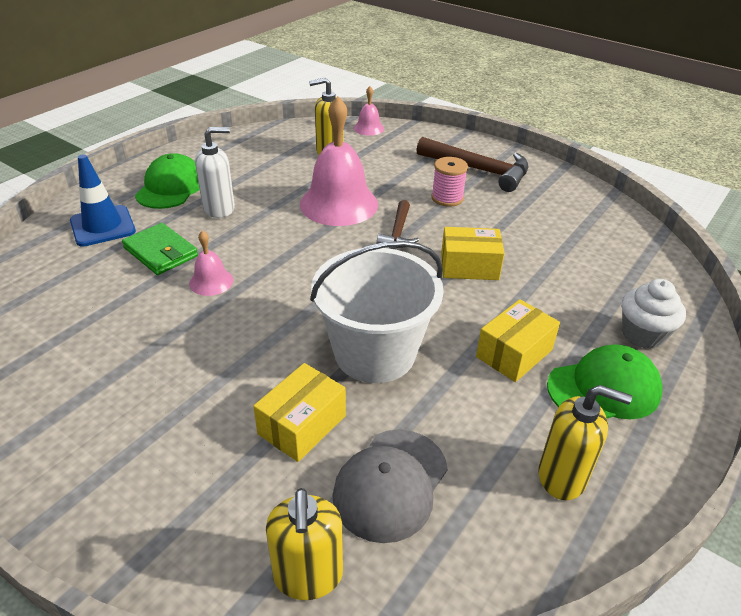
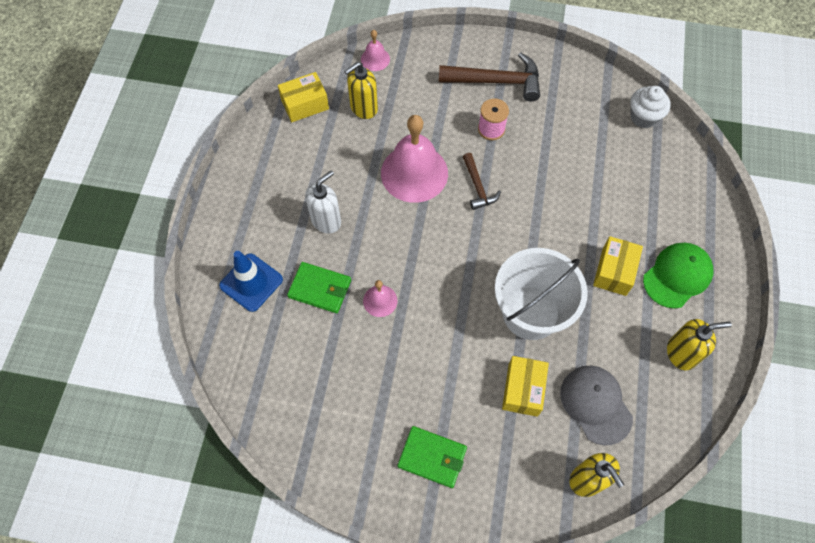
camera: 25 degrees left, 25 degrees up
green cap [135,153,200,209] -> none
grey cap [332,429,448,543] -> grey cap turned 150 degrees clockwise [560,366,633,445]
yellow box [441,227,505,280] -> yellow box moved to [278,72,329,122]
white cupcake [622,279,686,349] -> white cupcake moved to [630,86,671,128]
none -> green wallet [398,426,467,488]

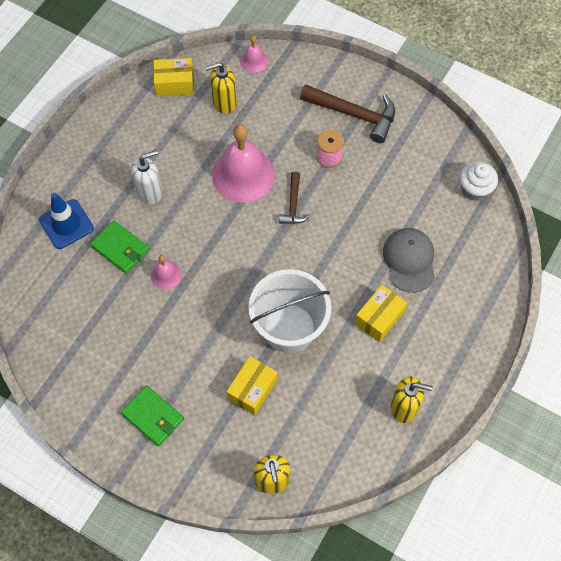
camera: 20 degrees right, 0 degrees up
grey cap [560,366,633,445] -> grey cap moved to [383,228,435,293]
green cap [643,243,713,308] -> none

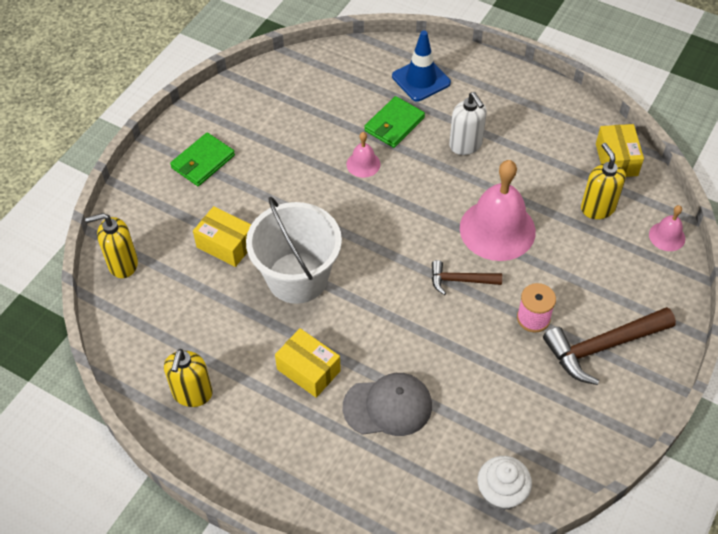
camera: 90 degrees right, 10 degrees down
brown hammer [300,84,395,143] -> brown hammer turned 45 degrees clockwise [543,307,676,385]

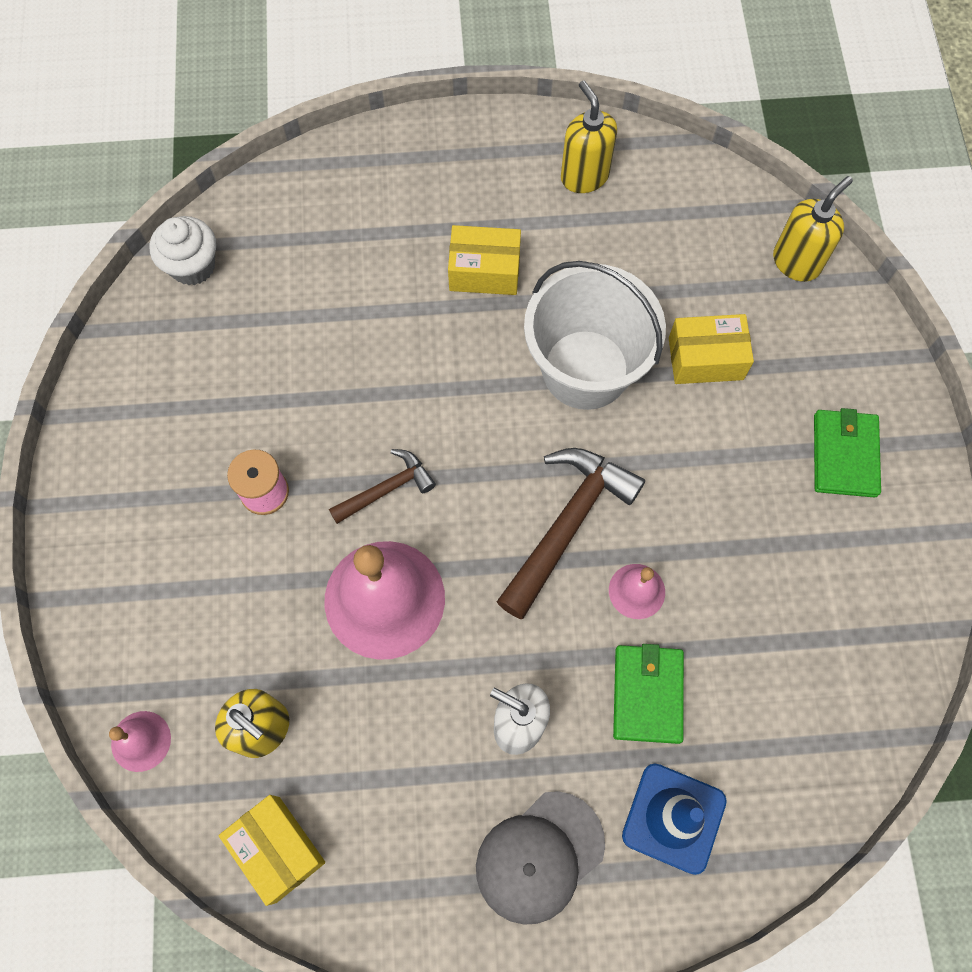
camera: 145 degrees right, 15 degrees up
grey cap [343,373,432,436] -> grey cap moved to [476,791,605,925]
brown hammer [543,307,676,385] -> brown hammer moved to [497,448,645,619]

